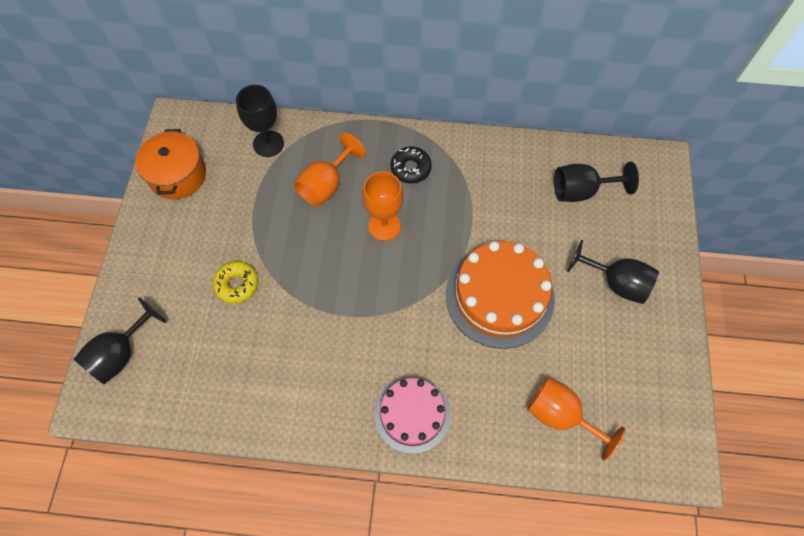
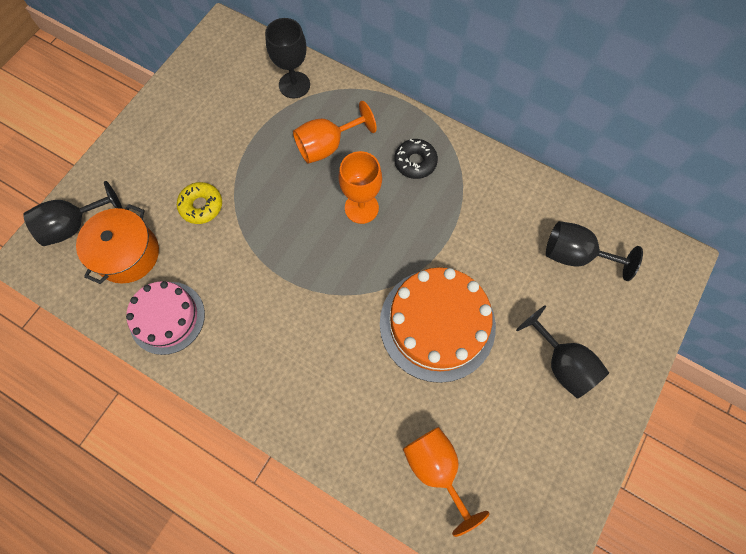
camera: 25 degrees right, 5 degrees up
orange pot [135,129,206,199] -> orange pot moved to [76,204,159,284]
pink cake [374,377,451,454] -> pink cake moved to [126,281,205,355]

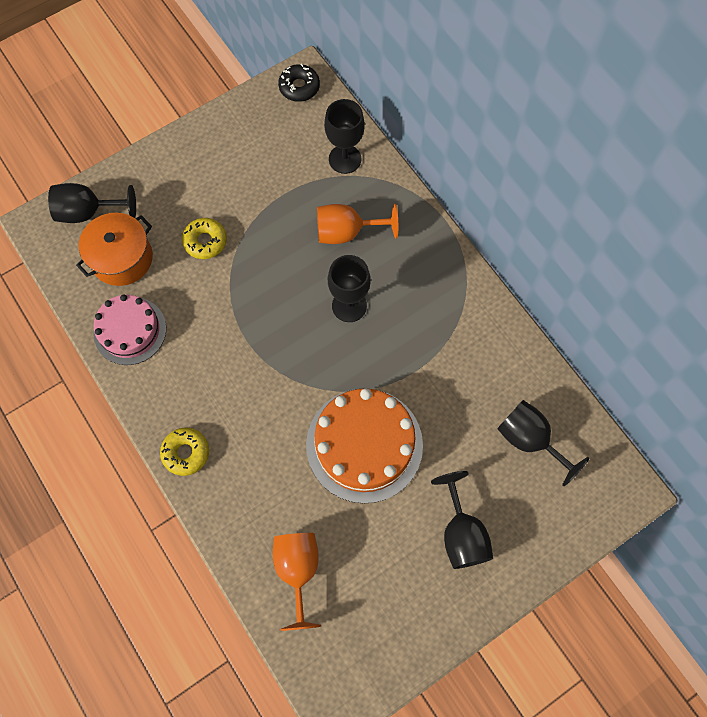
camera: 25 degrees right, 0 degrees up
orange goblet [339,151,382,224] -> black goblet [328,255,371,322]
black donut [394,139,438,179] -> black donut moved to [278,64,320,102]
none -> yellow donut [160,428,209,476]

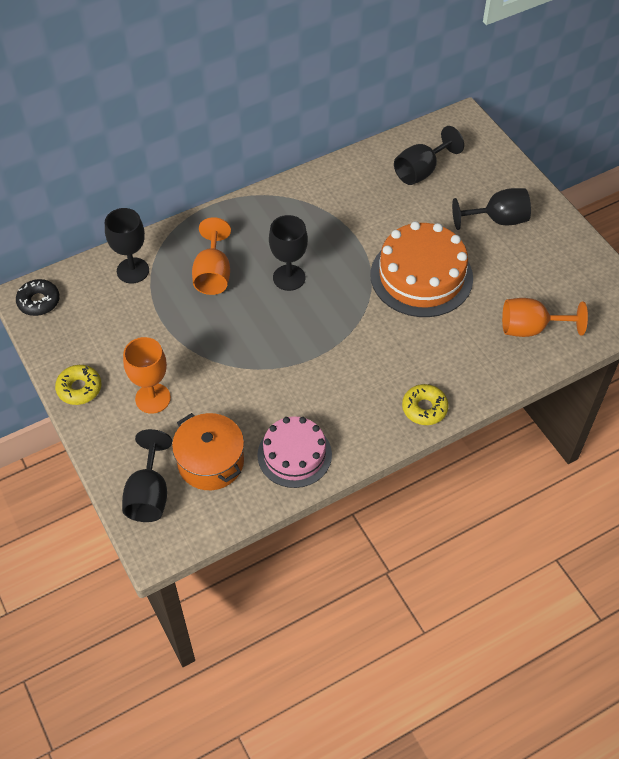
camera: 85 degrees left, 15 degrees down
yellow donut [182,218,227,259] -> yellow donut moved to [55,365,102,405]
none -> orange goblet [123,337,171,414]

